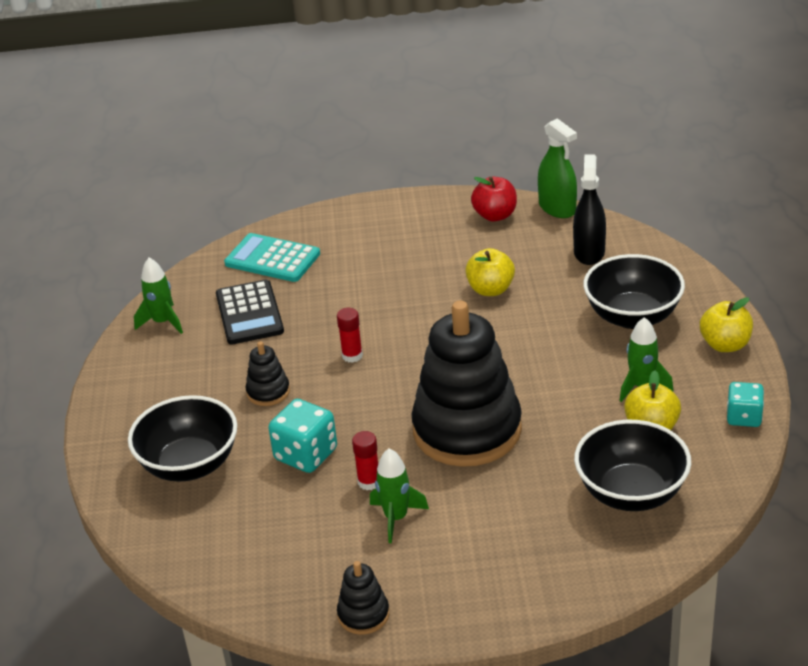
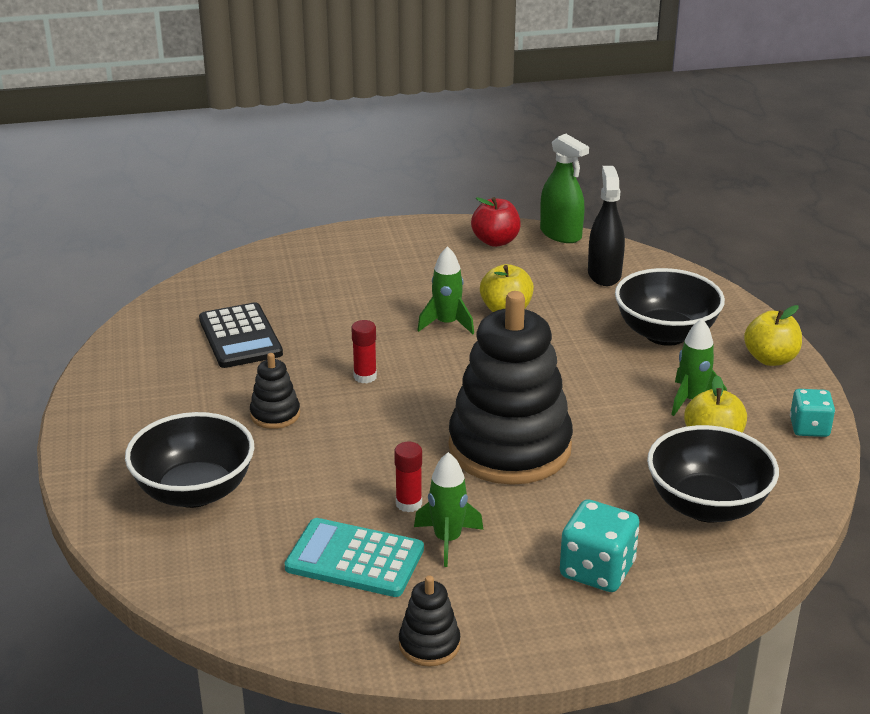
camera: 10 degrees left, 5 degrees down
green rocket [134,258,183,334] -> green rocket moved to [417,246,474,334]
turquoise calculator [224,233,320,282] -> turquoise calculator moved to [285,518,424,597]
turquoise dice [268,399,337,473] -> turquoise dice moved to [560,500,639,592]

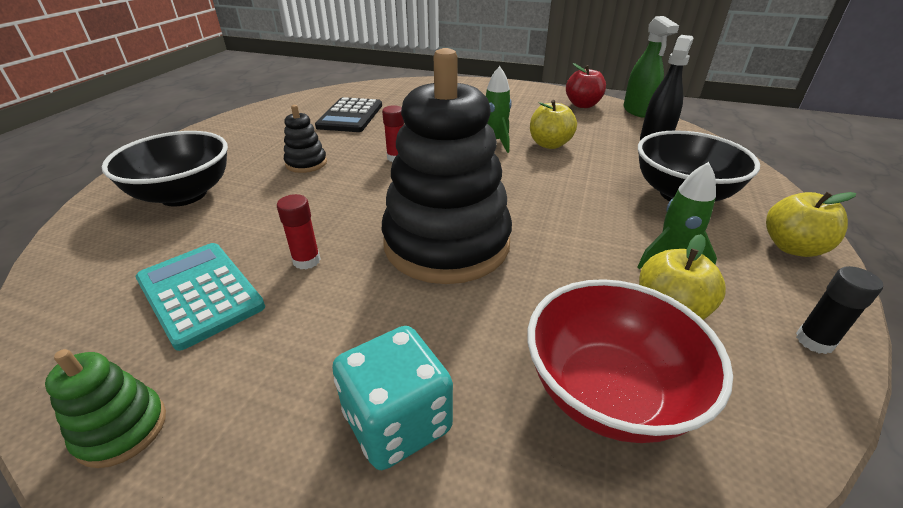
camera: 30 degrees right, 5 degrees up
black stacking toy [399,575,460,667] -> green stacking toy [45,349,166,468]
green rocket [414,452,483,567] -> none
black bowl [647,425,779,523] -> red bowl [527,279,733,443]
turquoise dice [790,389,835,437] -> black glue stick [796,266,883,354]

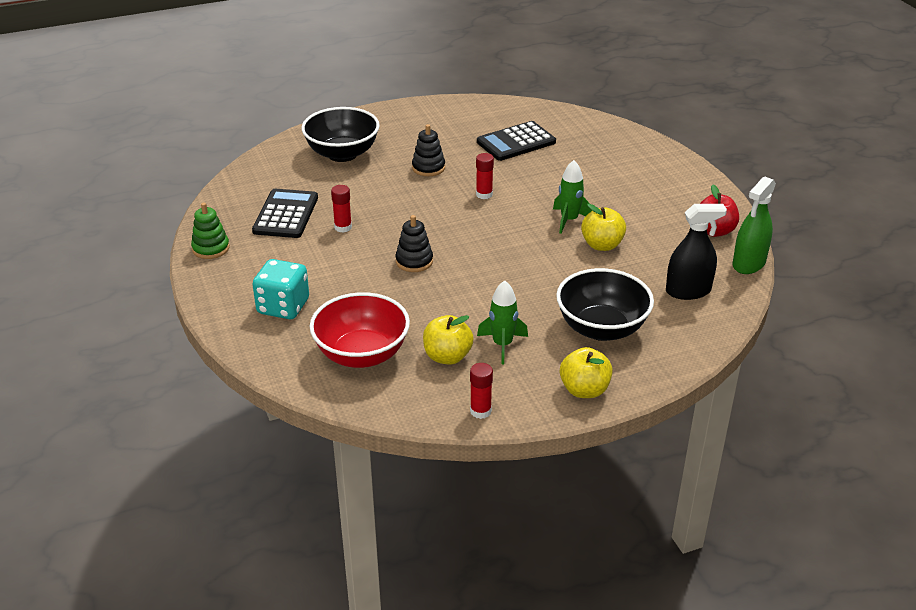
camera: 50 degrees right, 0 degrees up
turquoise calculator [135,243,265,351] -> black calculator [252,189,318,238]
black stacking toy [382,48,512,284] -> black stacking toy [395,215,433,272], size x0.42
black glue stick [796,266,883,354] -> red glue stick [470,363,493,419]

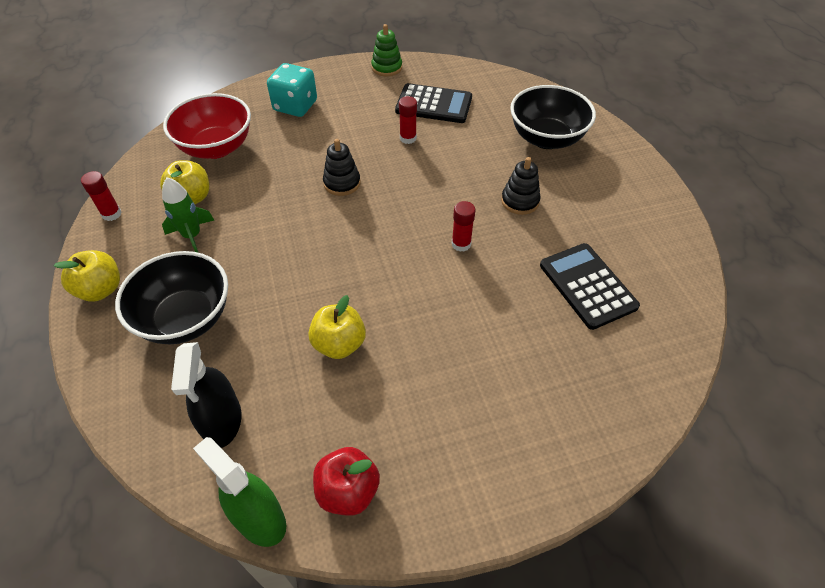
camera: 95 degrees right, 15 degrees up
green rocket [553,160,592,234] -> none

